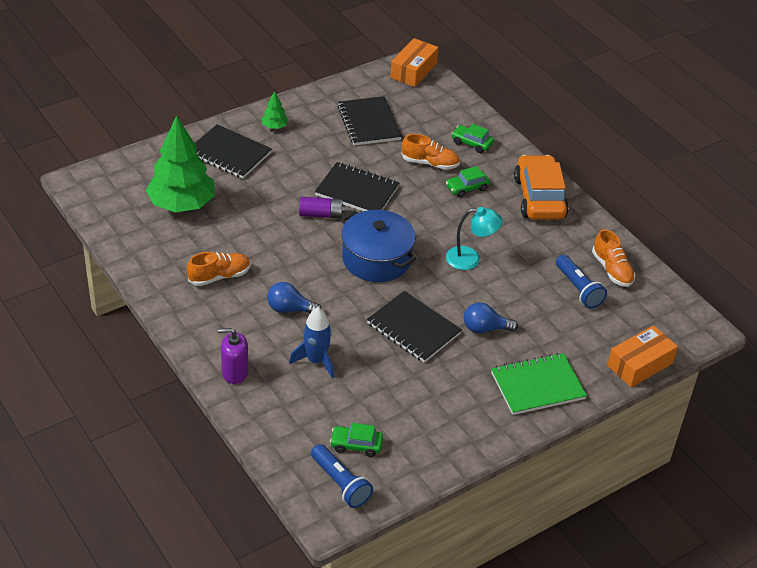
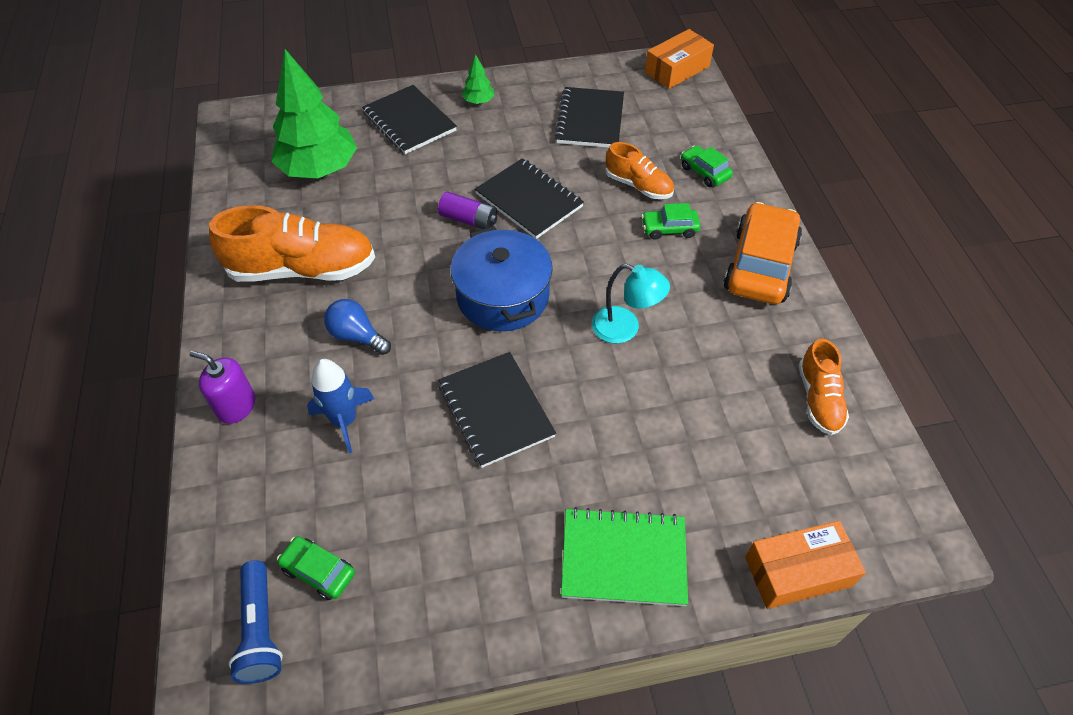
camera: 25 degrees right, 10 degrees up
orange shoe [187,252,251,286] -> orange shoe [209,205,375,282], size x1.80
blue light bulb [464,302,518,333] -> none
blue flashlight [556,255,607,308] -> none

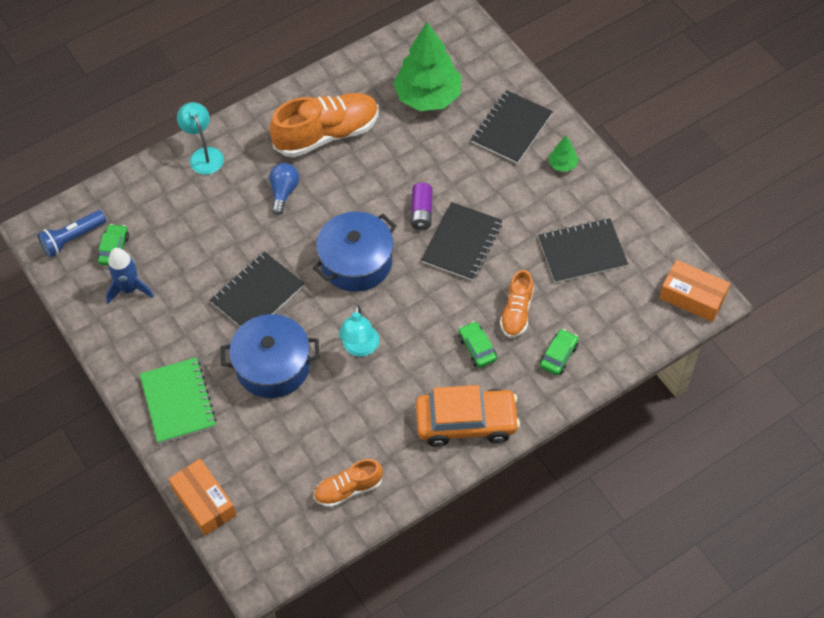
camera: 70 degrees right, 5 degrees up
purple soap dispenser [190,351,256,424] -> turquoise lamp [177,102,224,175]
orange shoe [209,205,375,282] -> orange shoe turned 90 degrees counterclockwise [269,93,379,157]
blue rocket [307,359,375,453] -> blue rocket moved to [106,248,154,304]
none -> blue pot [221,314,319,398]

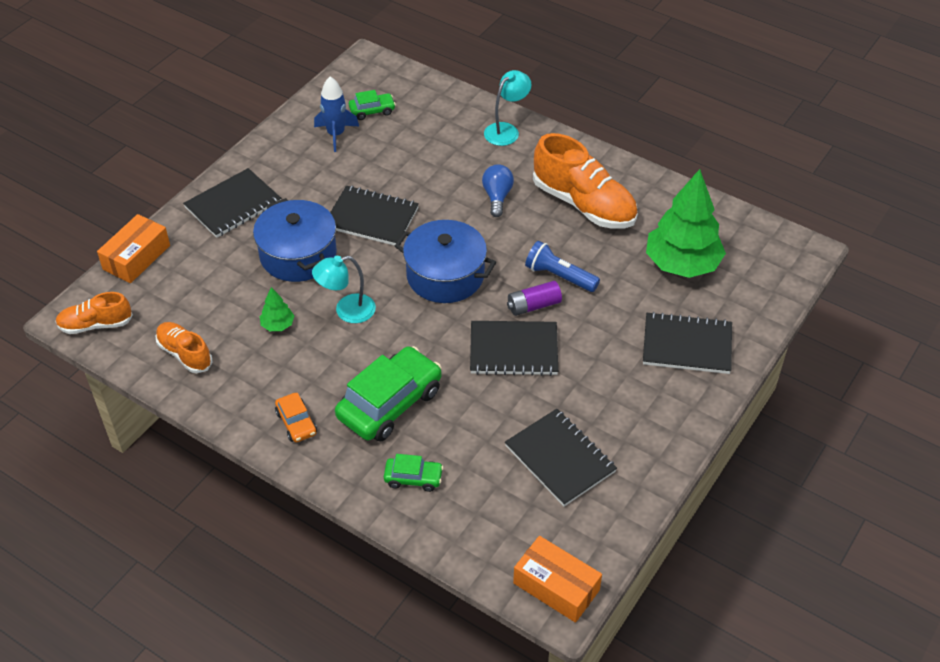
camera: 65 degrees right, 10 degrees down
blue flashlight [37,210,106,257] -> blue flashlight moved to [525,241,600,292]
green notebook [140,357,217,444] -> black notebook [183,168,281,238]
blue light bulb [269,163,299,215] -> blue light bulb turned 75 degrees counterclockwise [482,164,514,217]
orange car [416,385,520,447] -> orange car [275,393,317,442], size x0.49
green car [458,321,497,368] -> green car [335,346,442,442], size x2.03
orange shoe [500,270,534,338] -> orange shoe moved to [55,292,133,334]
green tree [549,135,579,172] -> green tree moved to [260,287,294,331]
orange box [659,260,730,322] -> orange box turned 60 degrees counterclockwise [513,536,602,623]

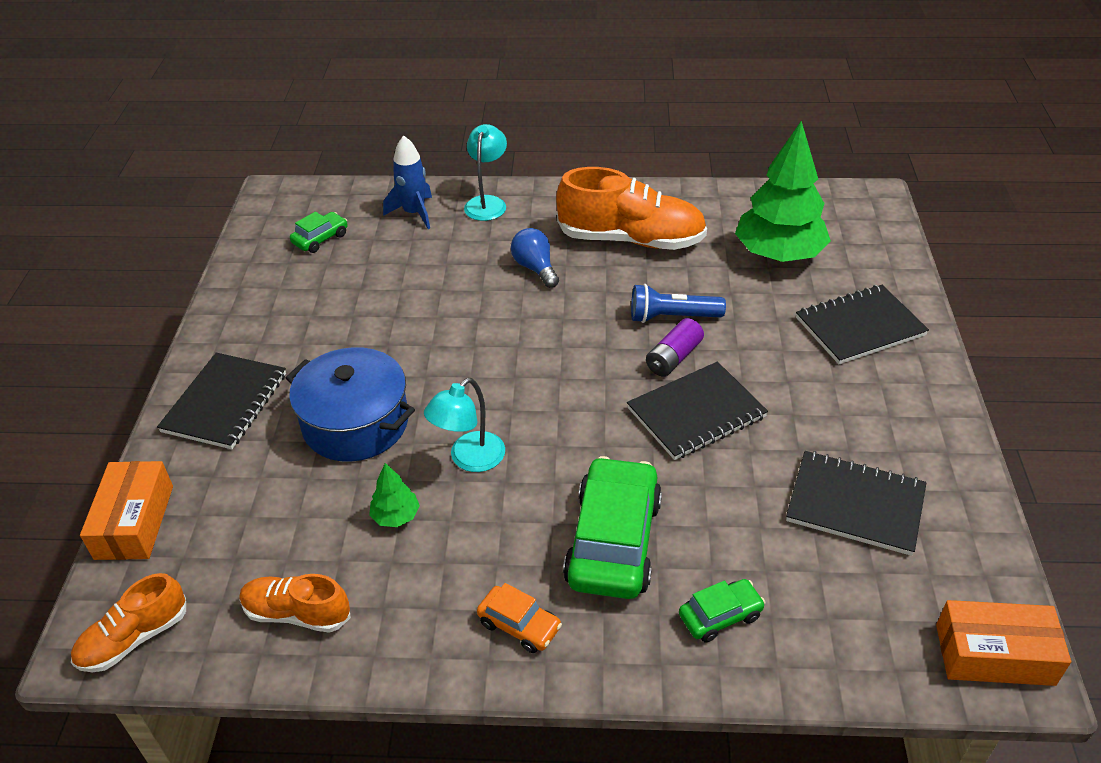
camera: 30 degrees left, 5 degrees down
blue rocket [314,77,359,152] -> blue rocket moved to [383,135,432,229]
black notebook [330,186,419,246] -> none
blue pot [395,220,496,303] -> none

